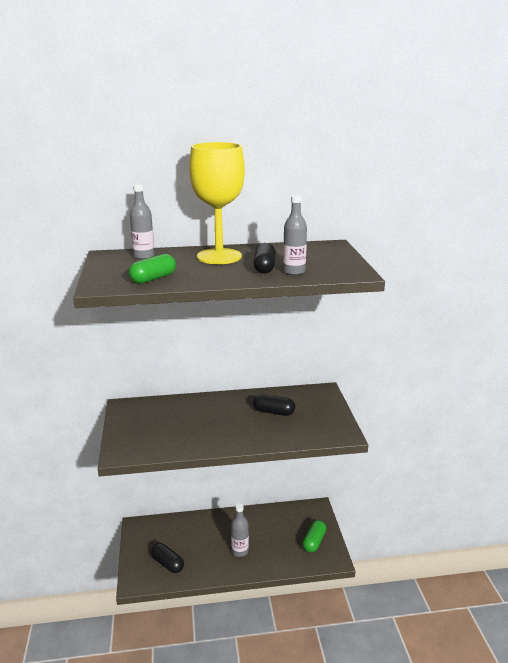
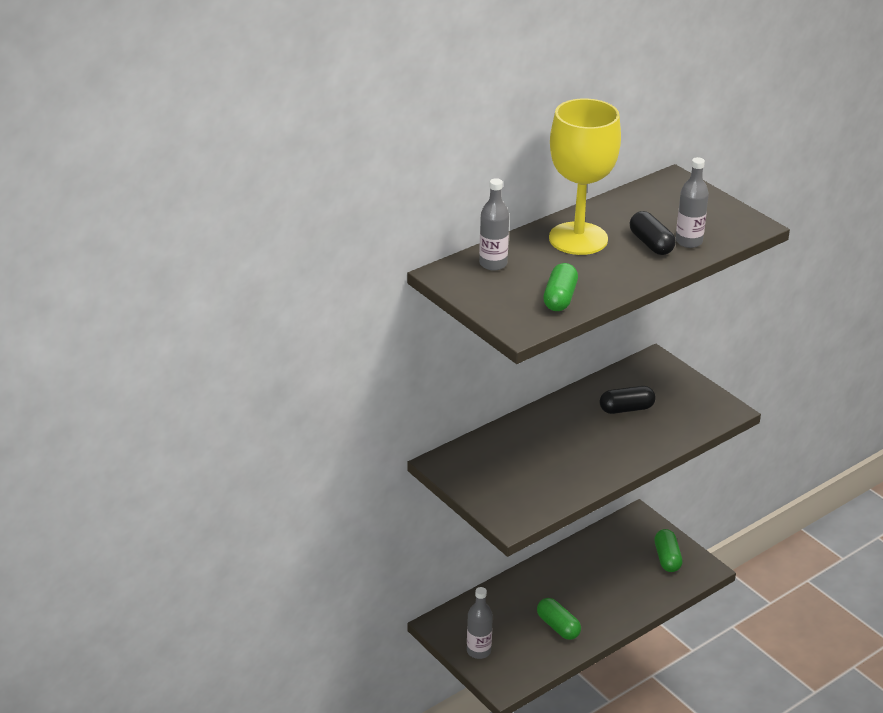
camera: 30 degrees left, 10 degrees up
black capsule [151,543,184,573] -> none
grey bottle [231,504,249,557] -> grey bottle moved to [467,587,493,659]
none -> green capsule [537,598,581,640]

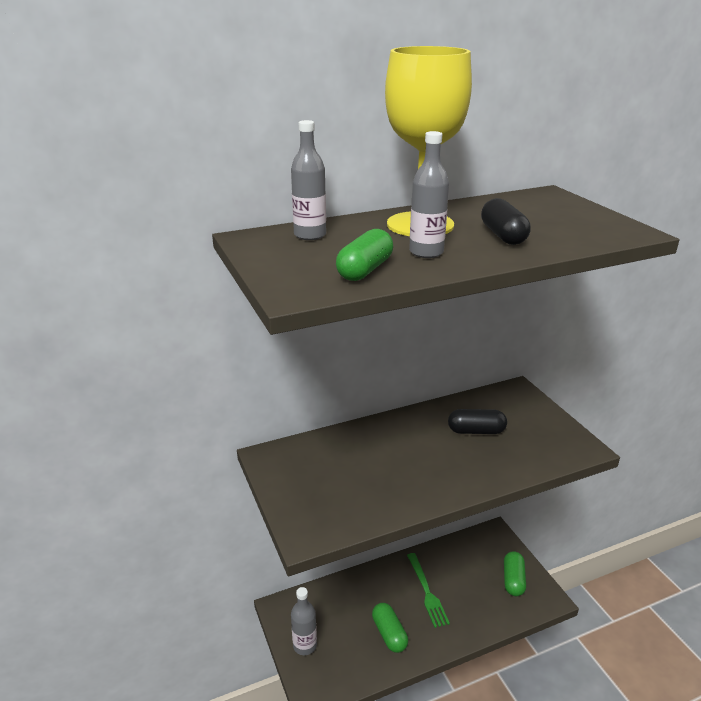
camera: 15 degrees right, 5 degrees down
grey bottle [676,157,709,248] -> grey bottle moved to [409,131,449,258]
none -> green fork [407,553,450,628]

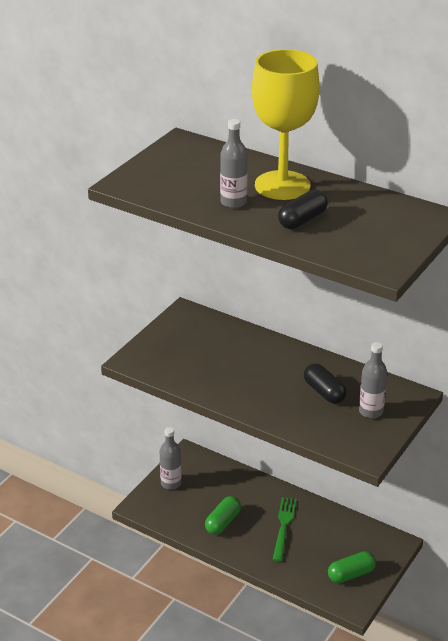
camera: 55 degrees right, 5 degrees up
grey bottle [291,120,326,240] -> grey bottle moved to [359,342,387,418]
green capsule [336,229,393,281] -> none
green fork [407,553,450,628] -> green fork turned 150 degrees clockwise [273,497,296,562]

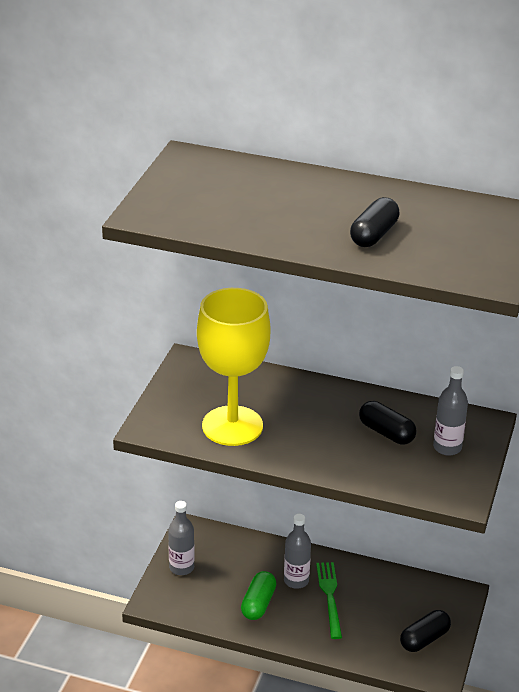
camera: 15 degrees left, 0 degrees up
grey bottle [220,119,248,208] -> grey bottle moved to [284,514,311,589]
yellow goblet [252,49,320,200] -> yellow goblet moved to [197,288,270,446]
green capsule [328,551,376,583] -> black capsule [400,610,451,652]

